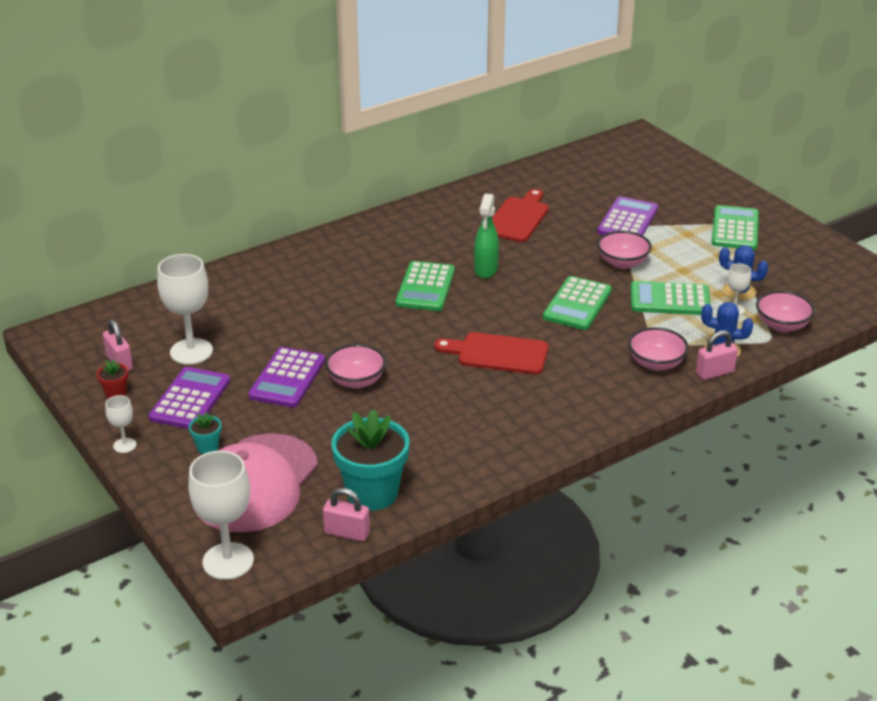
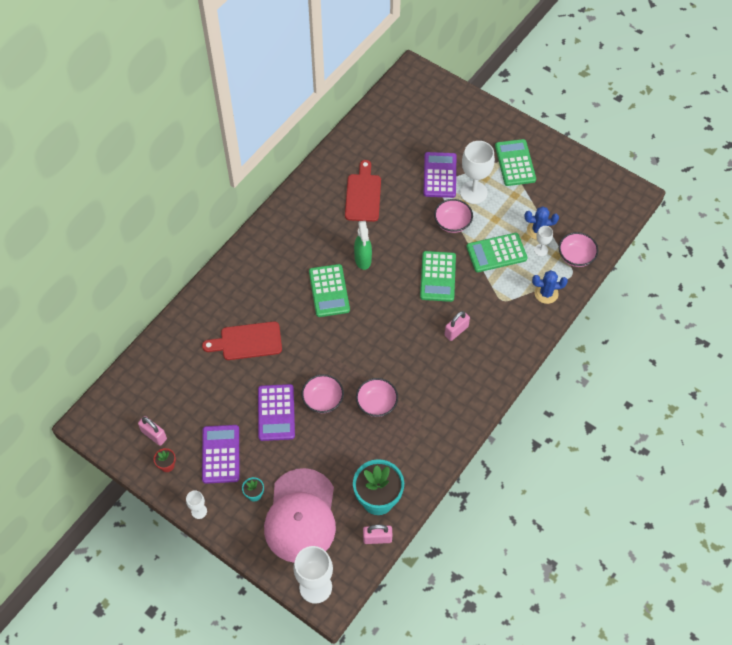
camera: 20 degrees left, 25 degrees up
white goblet [157,254,213,365] -> white goblet moved to [460,141,495,204]
red cutting board [434,332,548,374] -> red cutting board moved to [202,321,282,360]
pink bowl [628,327,689,371] -> pink bowl moved to [356,378,398,417]
pink padlock [696,330,738,380] -> pink padlock moved to [444,311,470,341]

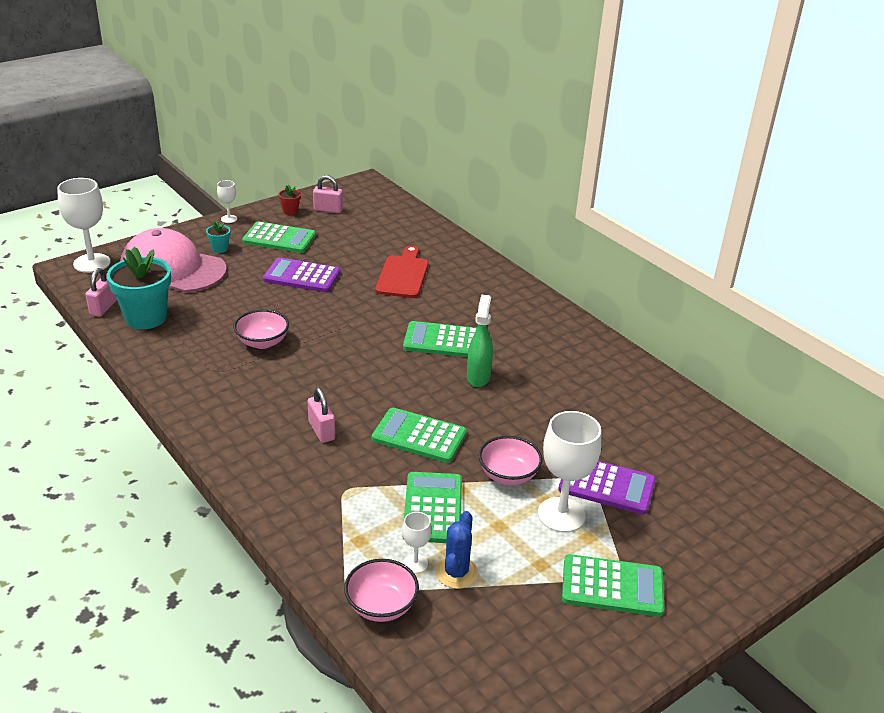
camera: 105 degrees right, 25 degrees down
pink padlock [138,416,167,446] -> pink padlock turned 45 degrees clockwise [313,175,343,213]
purple calculator [202,425,239,484] -> green calculator [242,221,316,253]
pink bowl [301,374,344,413] -> none
red cutting board [345,160,381,222] -> none
green spray bottle [354,221,372,270] -> green spray bottle turned 90 degrees clockwise [467,295,493,387]
blue cactus [532,270,568,304] -> none

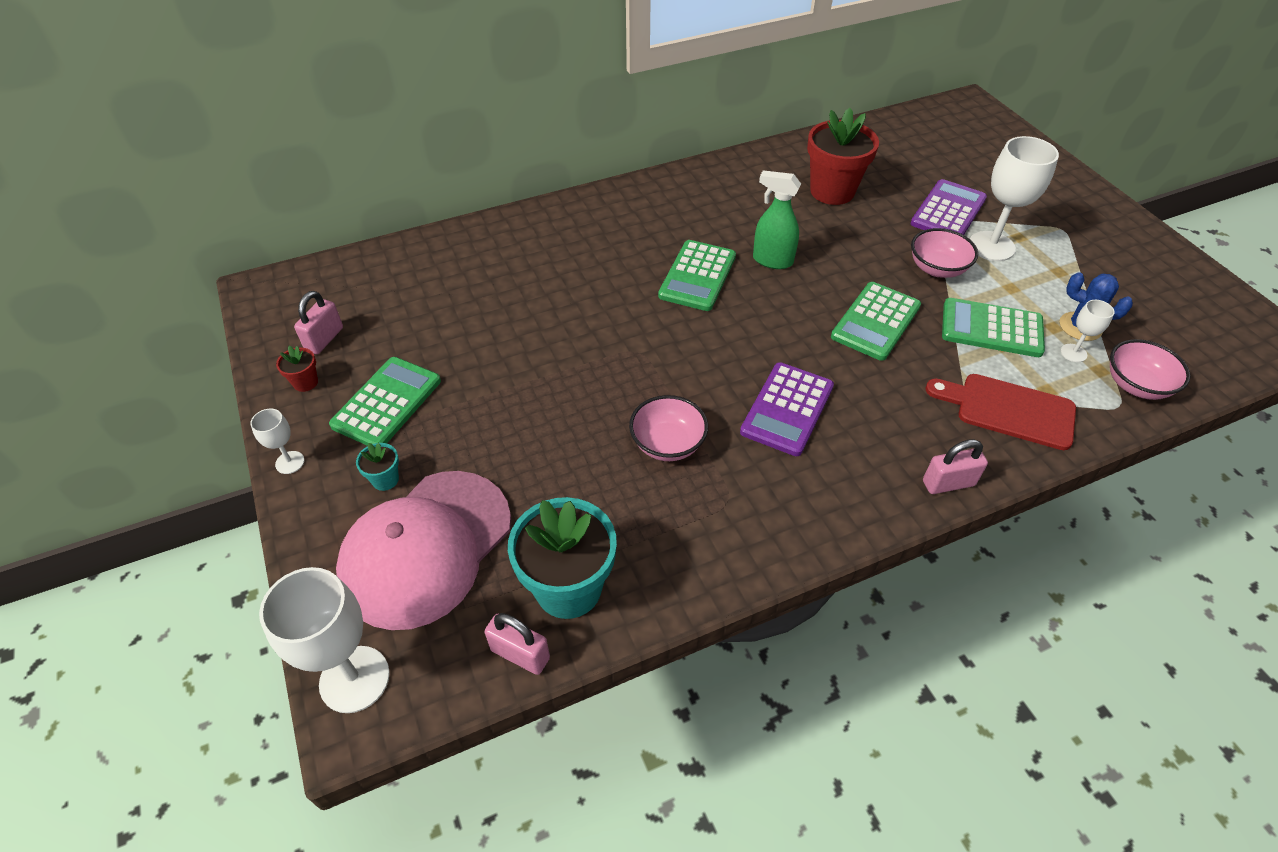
camera: 75 degrees left, 15 degrees up
purple calculator [263,257,341,292] -> purple calculator moved to [740,362,834,456]
pink padlock [308,388,335,443] -> pink padlock moved to [923,439,988,494]
red cutting board [375,245,429,298] -> red cutting board moved to [926,374,1076,450]
green calculator [562,554,665,617] -> none
none -> red flower pot [807,108,879,205]

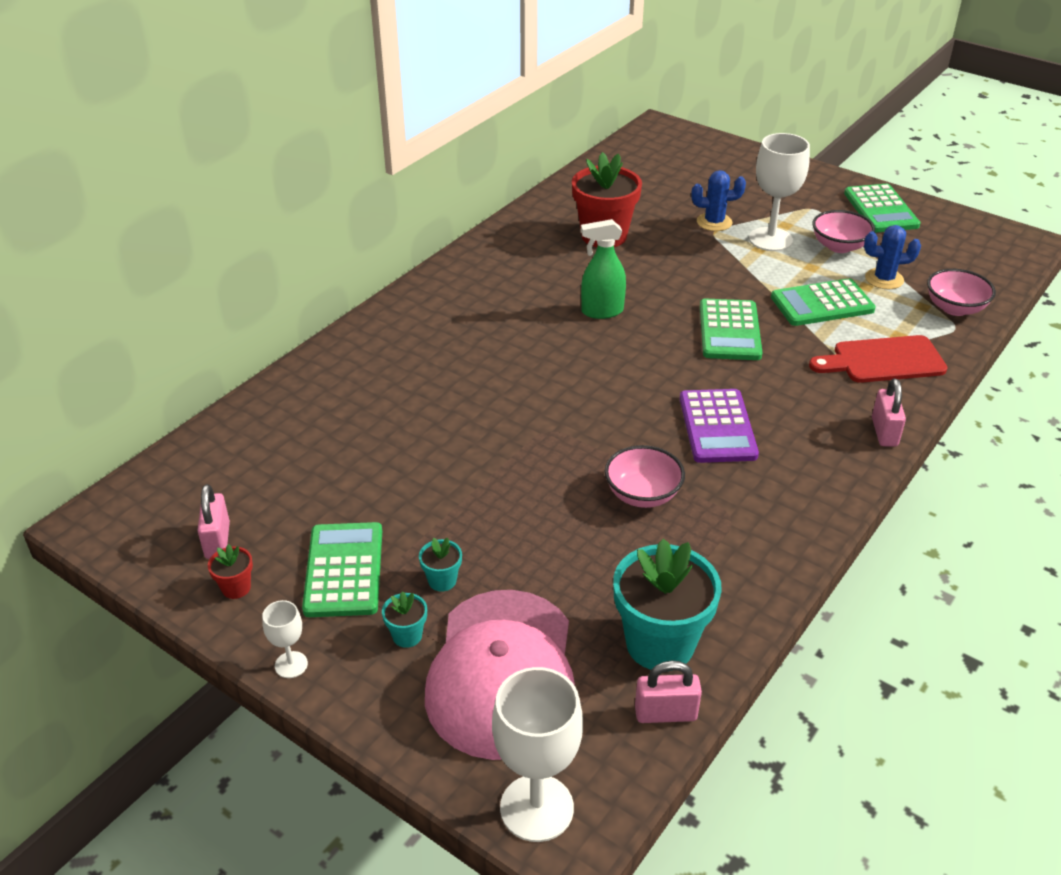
camera: 30 degrees left, 10 degrees down
green calculator [658,240,736,311] -> green calculator moved to [844,184,921,232]
purple calculator [910,179,987,235] -> blue cactus [691,170,746,231]
pink bowl [911,228,978,278] -> pink bowl moved to [813,210,875,253]
pink padlock [923,439,988,494] -> pink padlock turned 45 degrees counterclockwise [872,379,906,447]
white goblet [1061,300,1114,362] -> none
none -> turquoise flower pot [419,538,462,592]

